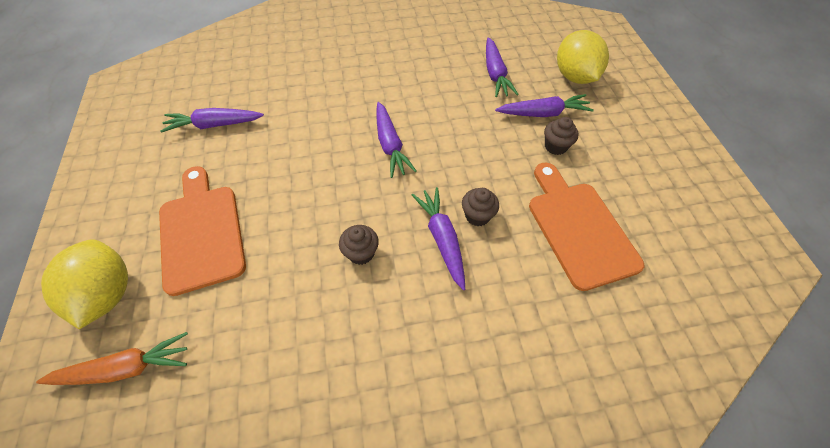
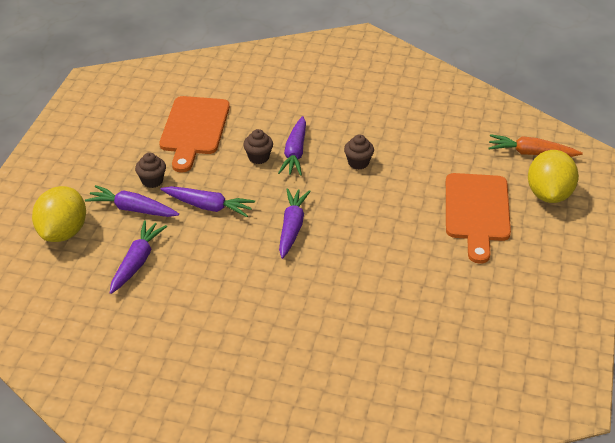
camera: 155 degrees left, 15 degrees down
purple carrot [160,108,264,133] -> purple carrot moved to [161,186,255,217]

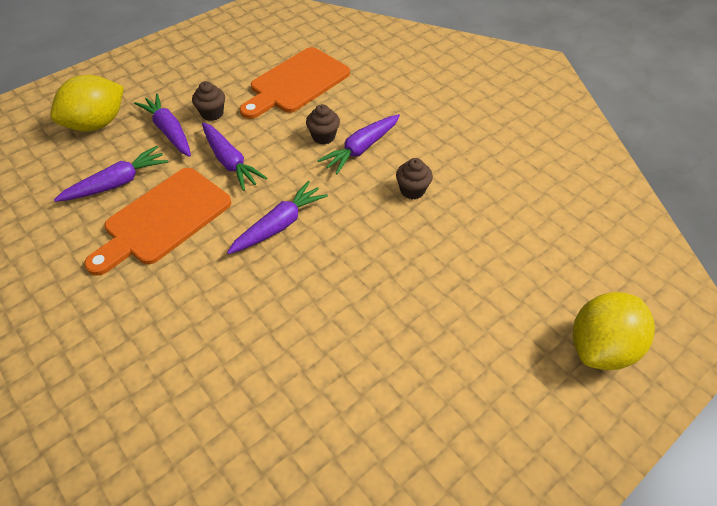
camera: 35 degrees right, 10 degrees up
orange cutting board [446,173,511,264] -> orange cutting board moved to [84,168,231,276]
orange carrot [488,134,583,157] -> none

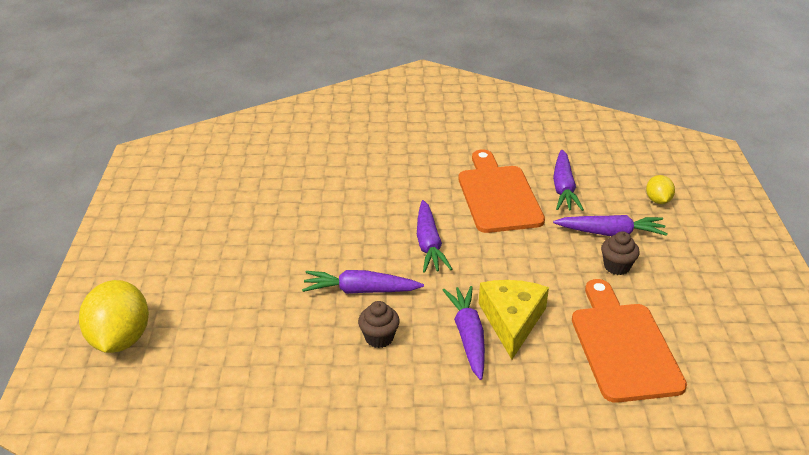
camera: 130 degrees right, 15 degrees down
yellow lemon [50,75,124,131] -> yellow lemon [646,175,675,204], size x0.51
purple carrot [202,122,267,191] -> purple carrot moved to [302,270,424,294]
brown cupcake [306,104,340,145] -> yellow cheese [479,280,549,359]

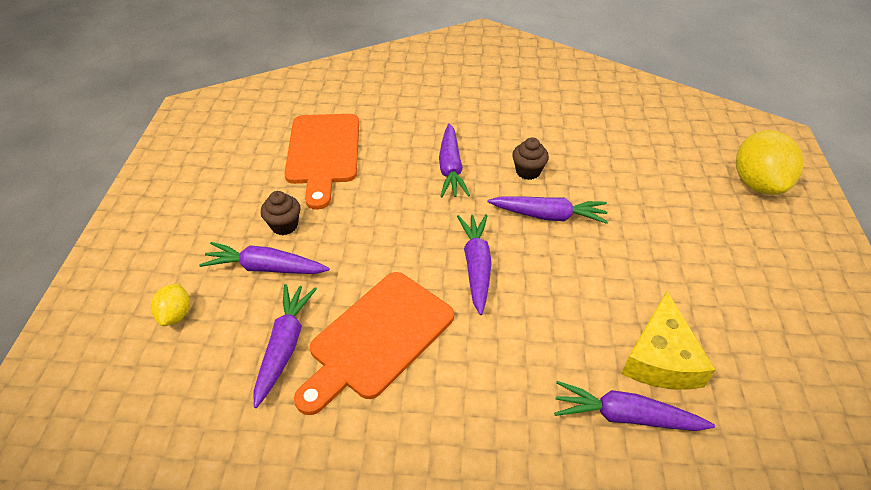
camera: 175 degrees left, 10 degrees up
orange cutting board [458,150,545,233] -> orange cutting board turned 45 degrees clockwise [294,272,454,415]
yellow cheese [479,280,549,359] -> yellow cheese moved to [621,291,716,390]
none -> purple carrot [554,381,715,431]

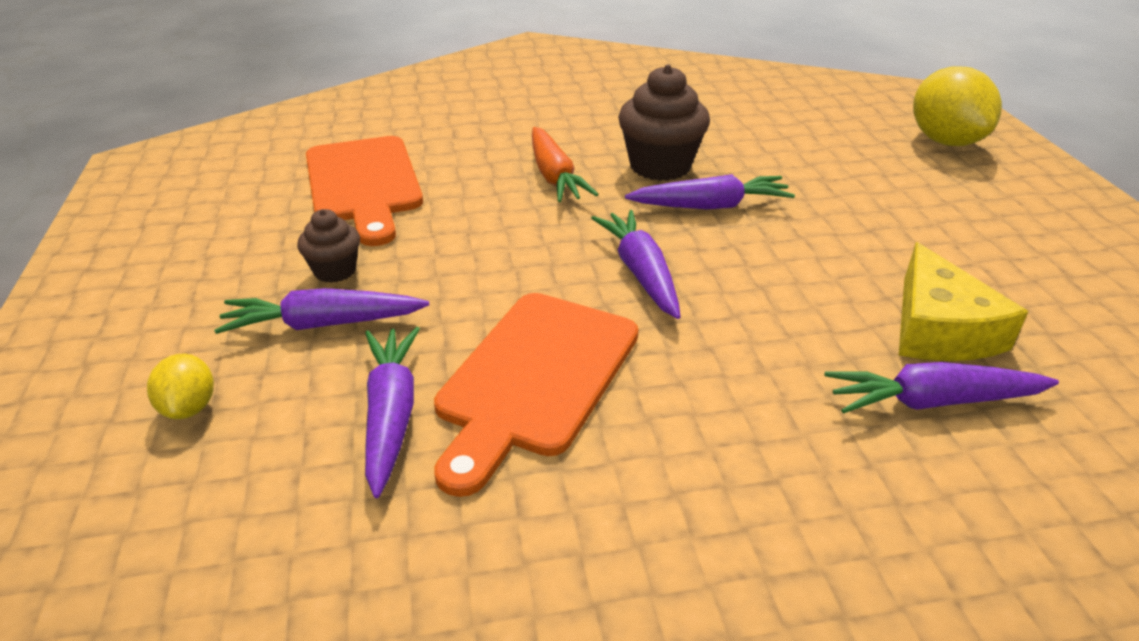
camera: 15 degrees left, 10 degrees down
purple carrot [439,123,470,197] -> orange carrot [532,127,598,202]
brown cupcake [512,138,549,180] -> brown cupcake [618,64,710,181], size x1.79

